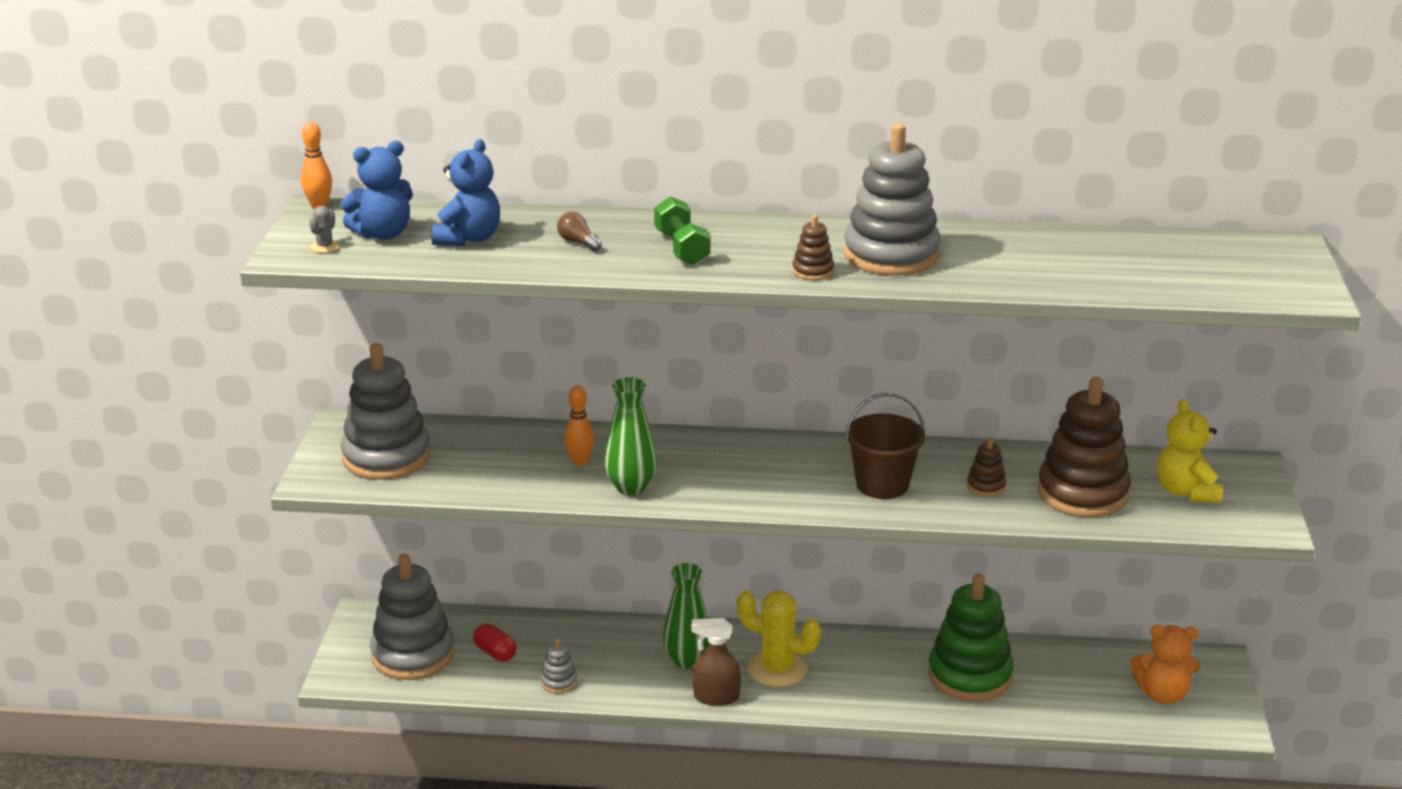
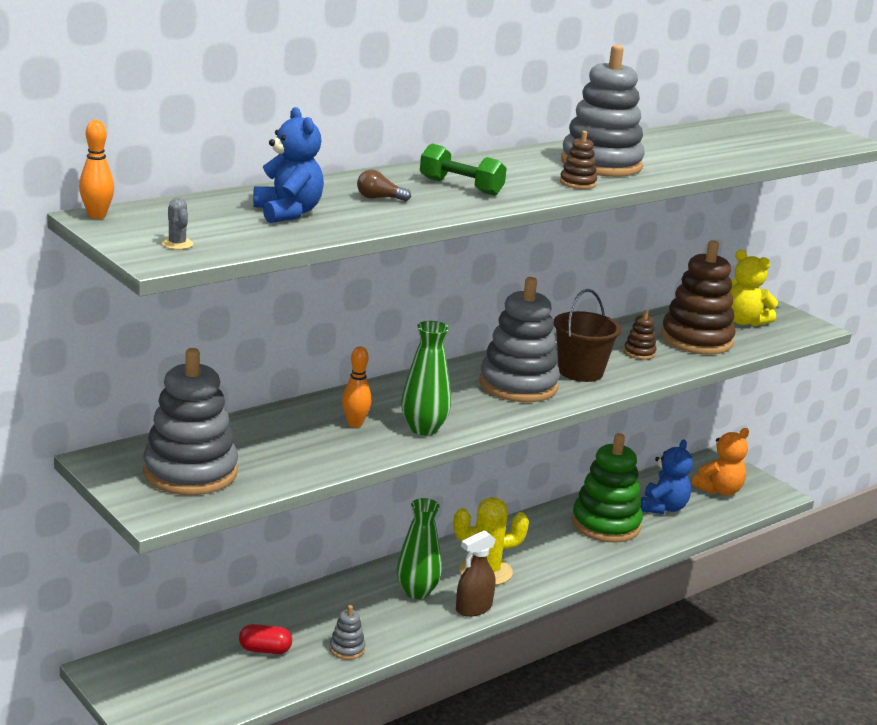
camera: 45 degrees left, 5 degrees down
blue teddy bear [340,141,413,240] -> blue teddy bear moved to [641,439,693,514]
grey stacking toy [370,554,455,680] -> grey stacking toy moved to [479,277,560,402]

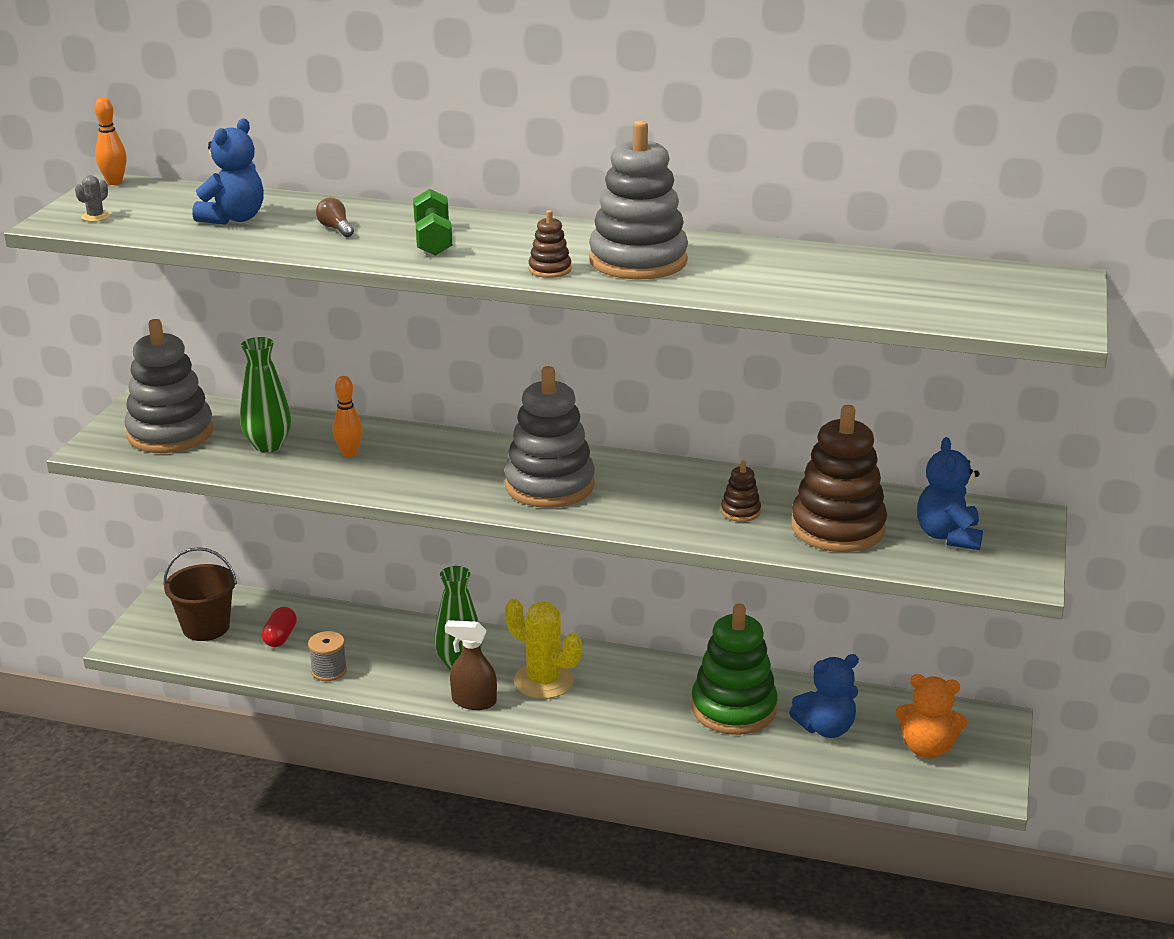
camera: 55 degrees right, 5 degrees up
red capsule [239,624,292,654] -> red capsule turned 45 degrees clockwise [262,607,297,647]
grey stacking toy [329,605,365,660] -> grey spool [308,631,347,681]
green vase [401,321,451,435] -> green vase moved to [240,337,291,452]
brown bucket [553,289,621,382] -> brown bucket moved to [163,547,237,641]
yellow teddy bear [730,250,778,326] -> blue teddy bear [917,437,983,550]

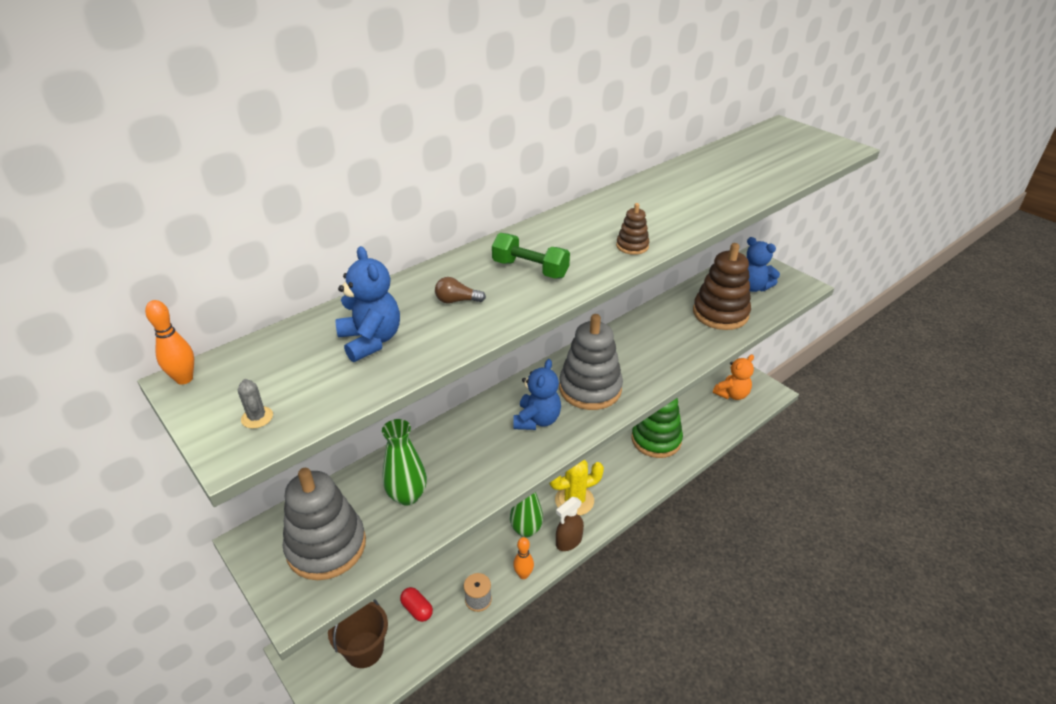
camera: 55 degrees left, 10 degrees up
orange bowling pin [333,376,363,457] -> orange bowling pin moved to [513,537,534,579]
grey stacking toy [589,120,688,279] -> none
brown stacking toy [721,460,761,522] -> none
blue teddy bear [789,654,859,738] -> blue teddy bear moved to [513,359,561,430]

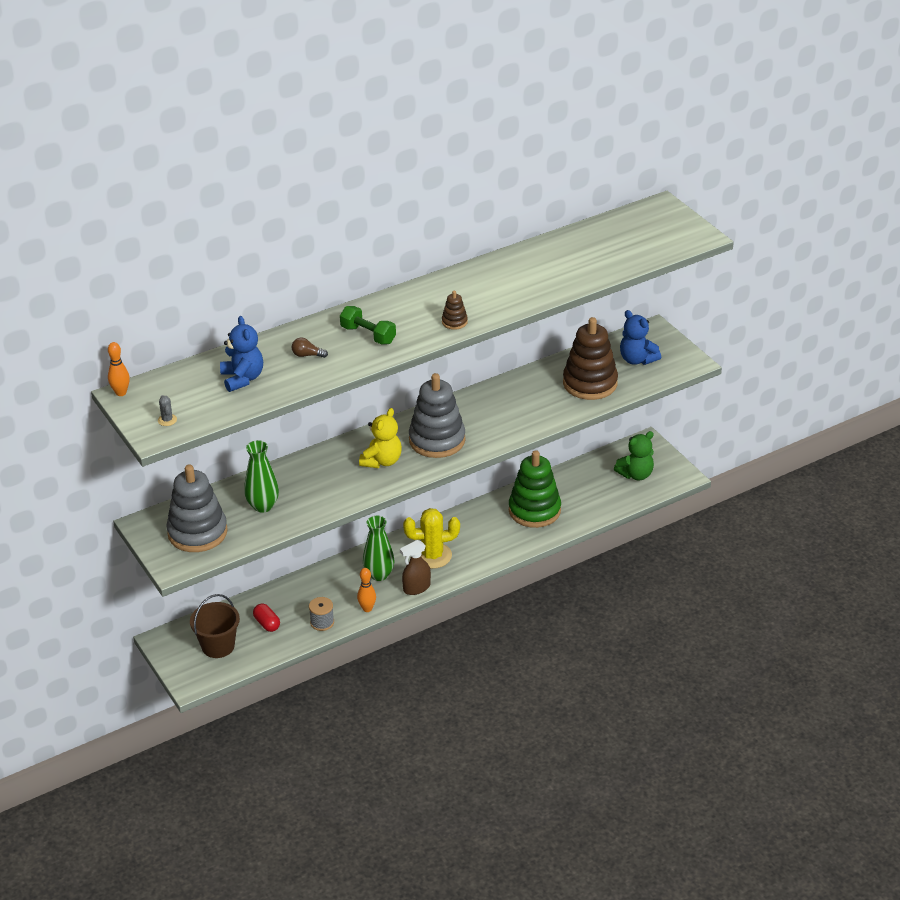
camera: 10 degrees right, 0 degrees up
blue teddy bear [513,359,561,430] -> yellow teddy bear [359,408,402,468]
orange teddy bear [713,355,754,400] -> green teddy bear [614,431,654,480]

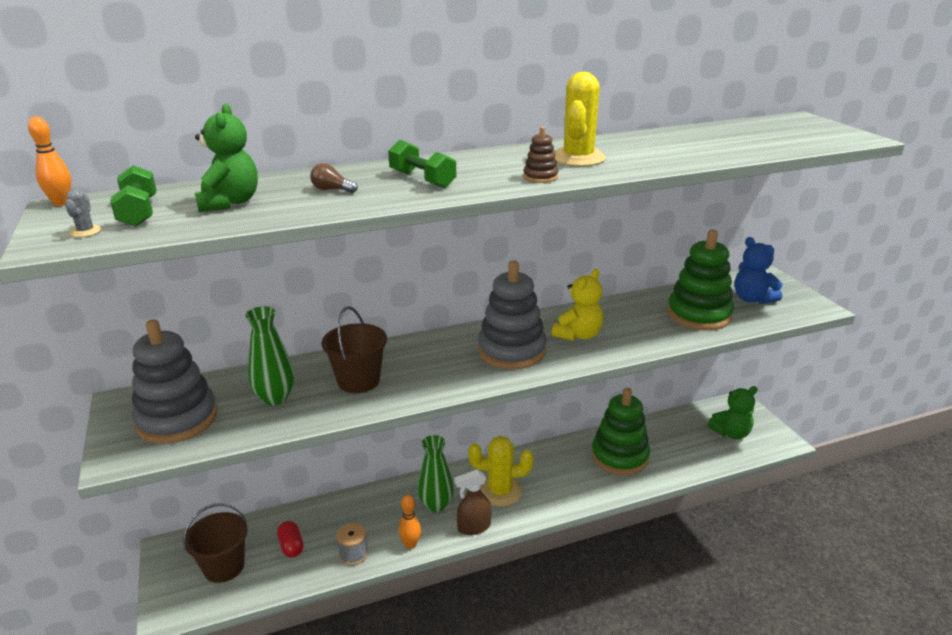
camera: 10 degrees right, 10 degrees down
blue teddy bear [220,316,263,392] -> green teddy bear [195,104,258,212]
yellow teddy bear [359,408,402,468] -> yellow teddy bear moved to [552,269,603,341]
brown stacking toy [563,317,618,400] -> green stacking toy [667,230,734,330]
none -> green dumbbell [110,165,157,227]
none -> brown bucket [322,306,387,393]
none -> yellow cactus [554,72,606,167]

